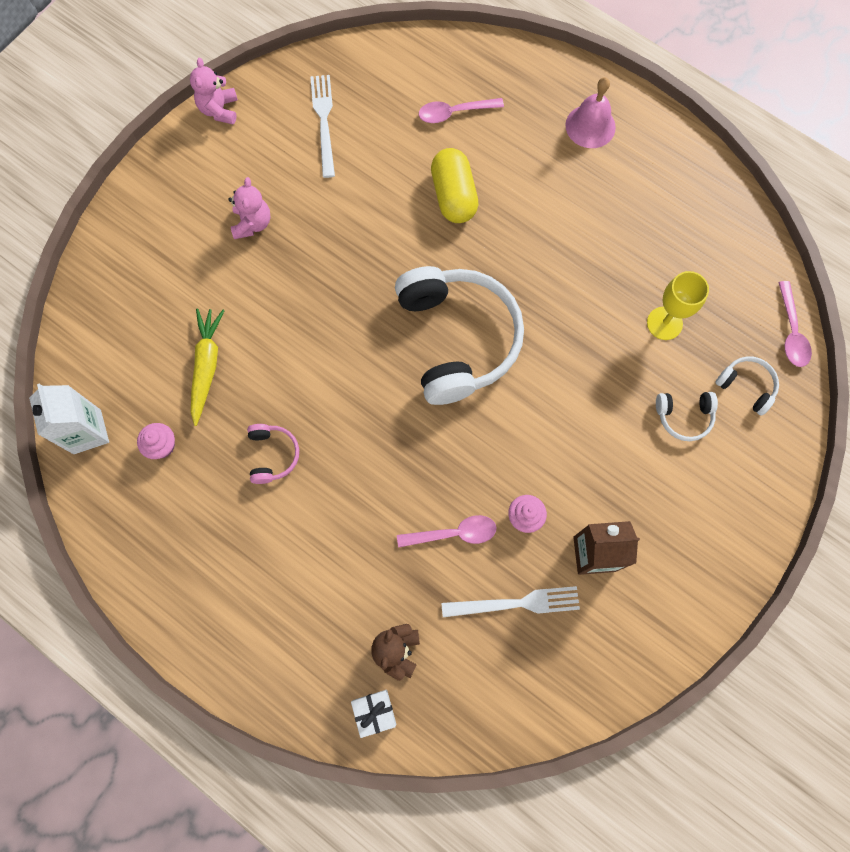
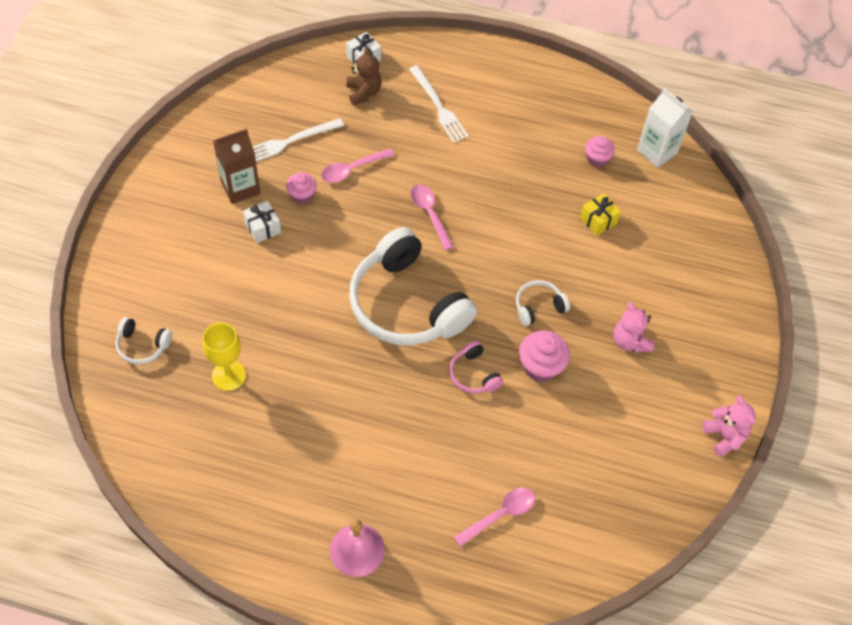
camera: 155 degrees right, 15 degrees down
yellow carrot [191,308,224,426] -> yellow gift [580,193,621,236]
pink headphones [247,424,299,484] -> pink headphones moved to [449,341,503,393]
white fork [310,75,335,178] -> white fork moved to [409,65,469,143]
yellow capsule [431,148,479,223] -> none
white headphones [656,392,718,441] -> white headphones moved to [516,280,570,326]
pink spoon [778,281,812,367] -> pink spoon moved to [411,184,454,251]
none -> white gift [243,201,281,243]
none -> pink cupcake [519,331,570,382]

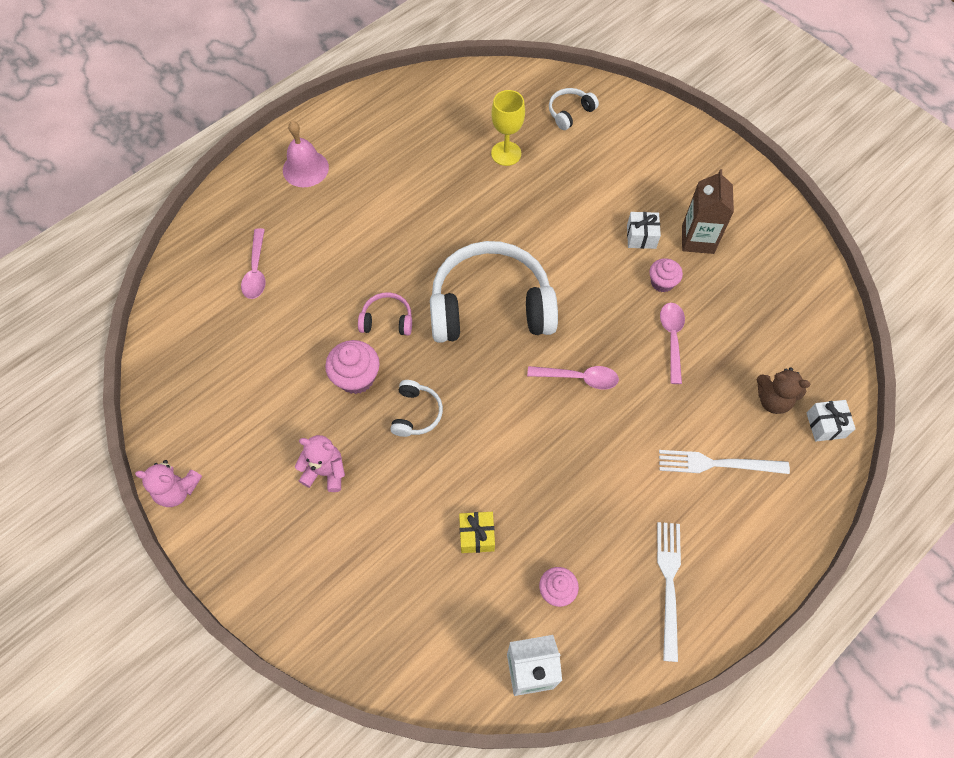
camera: 125 degrees right, 5 degrees up
white fork [253,118,344,162] -> white fork moved to [657,522,681,662]

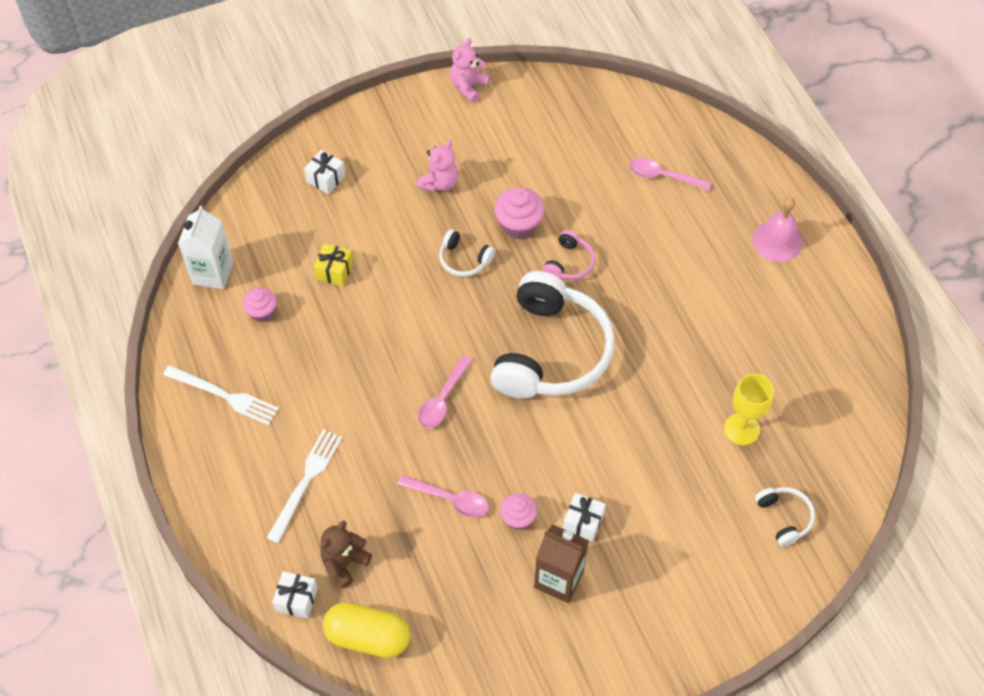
camera: 110 degrees right, 5 degrees down
none -> white gift [304,150,346,194]
none -> yellow capsule [323,602,410,658]

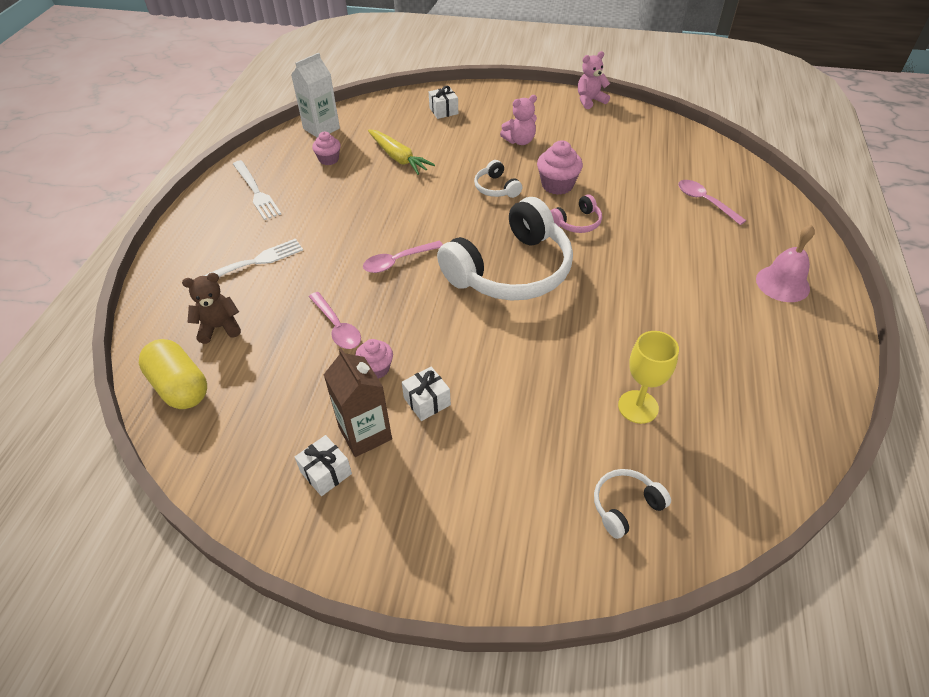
camera: 35 degrees right, 10 degrees down
white gift [272,571,318,619] -> white gift moved to [295,435,352,496]
yellow gift [313,244,353,286] -> yellow carrot [368,129,435,175]
white headphones [755,487,815,546] -> white headphones turned 135 degrees counterclockwise [594,469,671,539]

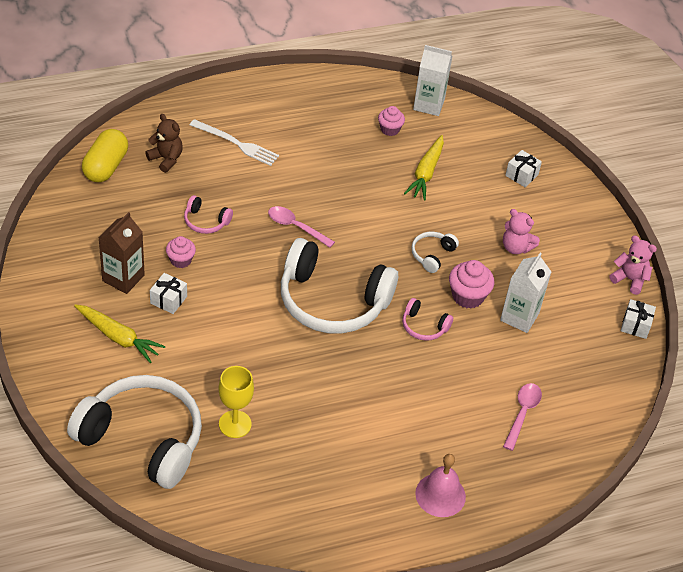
camera: 55 degrees right, 0 degrees up
white fork [233,160,281,220] -> none
white gift [295,435,352,496] -> white gift moved to [621,299,656,339]
pink spoon [309,292,361,349] -> pink headphones [184,195,233,234]
white headphones [594,469,671,539] -> white headphones [67,375,202,489], size x2.35
none -> yellow carrot [74,304,166,363]
none -> white carton [500,253,551,333]

